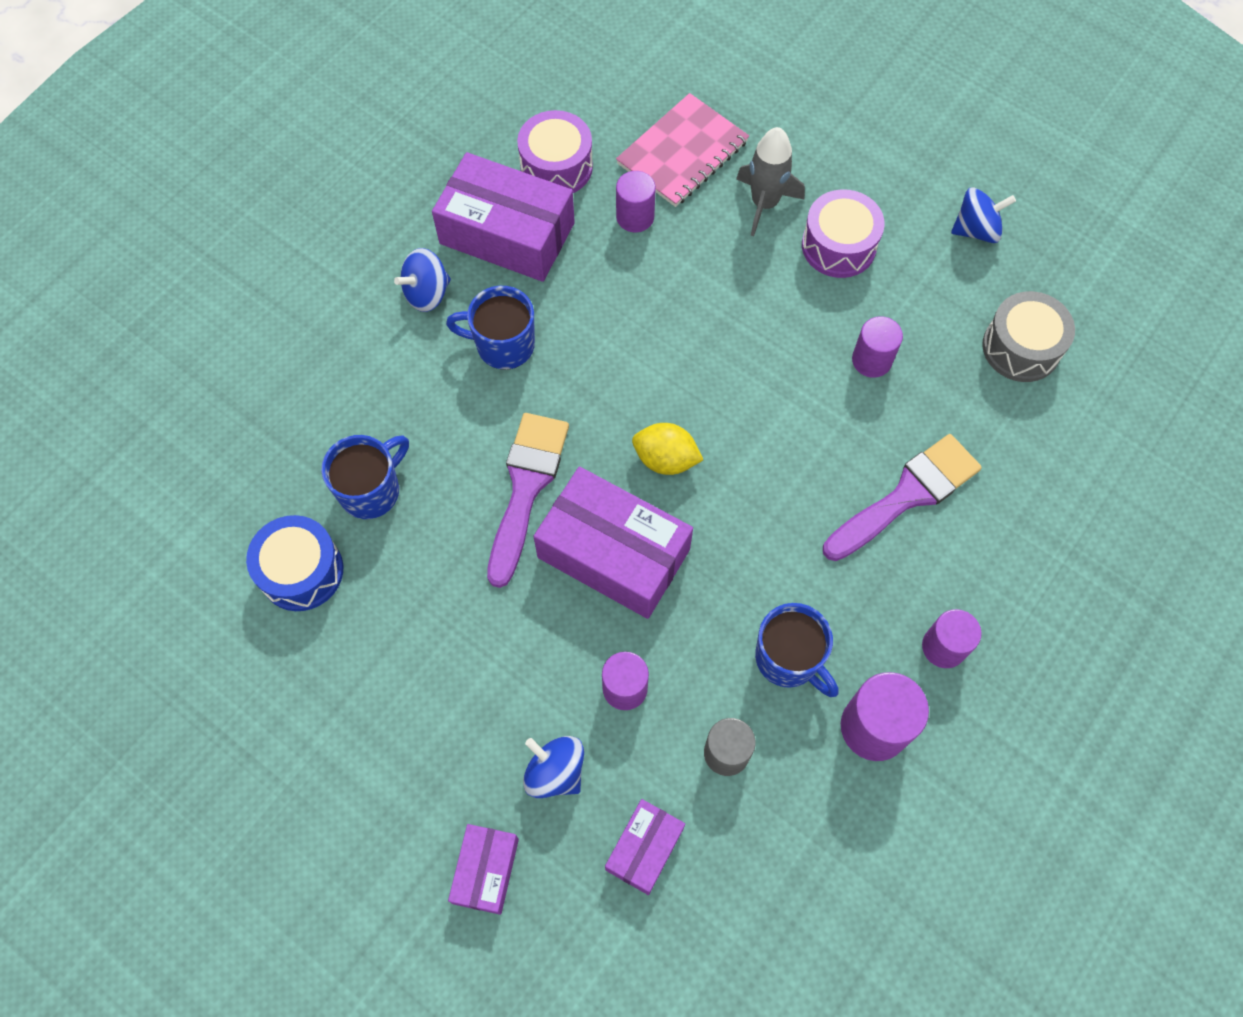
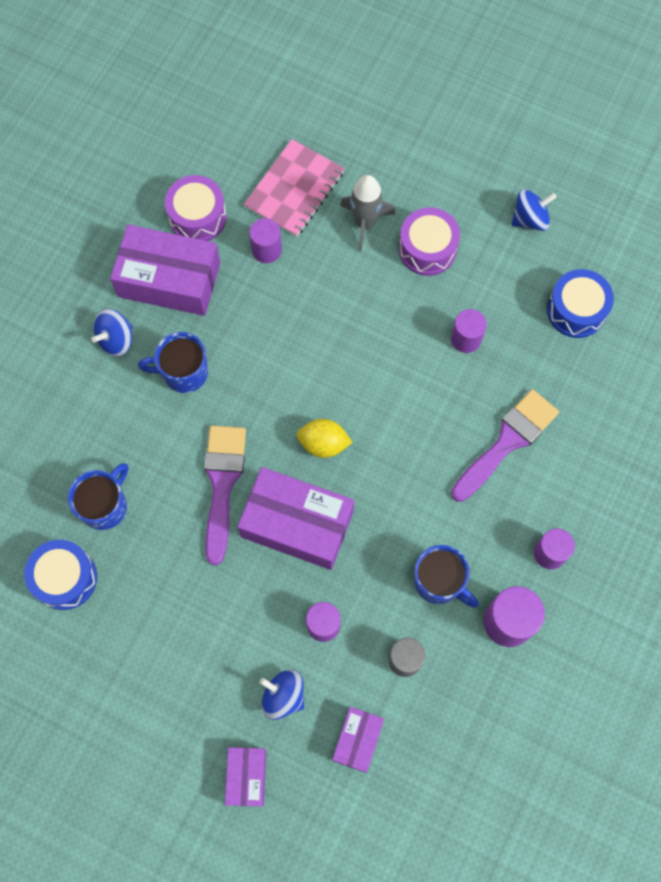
camera: 10 degrees left, 5 degrees up
grey drum [982,291,1075,382] -> blue drum [547,269,614,338]

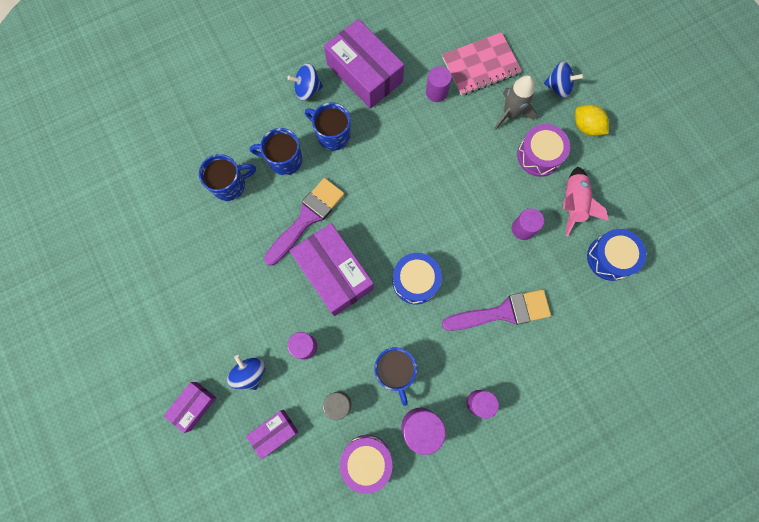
camera: 35 degrees right, 5 degrees up
blue drum [24,540,97,610] -> blue drum moved to [392,253,442,304]
purple drum [165,175,227,241] -> purple drum moved to [340,435,392,494]
yellow lemon [296,419,353,458] -> yellow lemon moved to [575,105,609,136]
blue spinning top [511,189,557,231] -> blue spinning top moved to [544,61,584,98]
none -> blue mug [250,128,302,175]
none -> pink rocket [563,167,609,237]

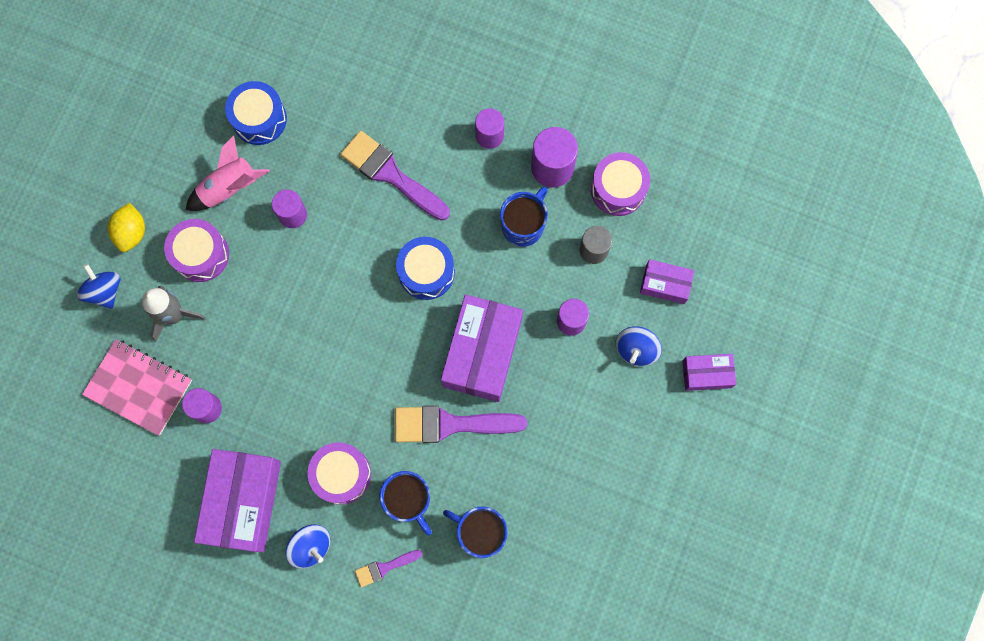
camera: 130 degrees left, 0 degrees up
blue mug [305,102,350,151] -> purple drum [308,442,371,505]
none -> purple brush [355,550,422,587]

